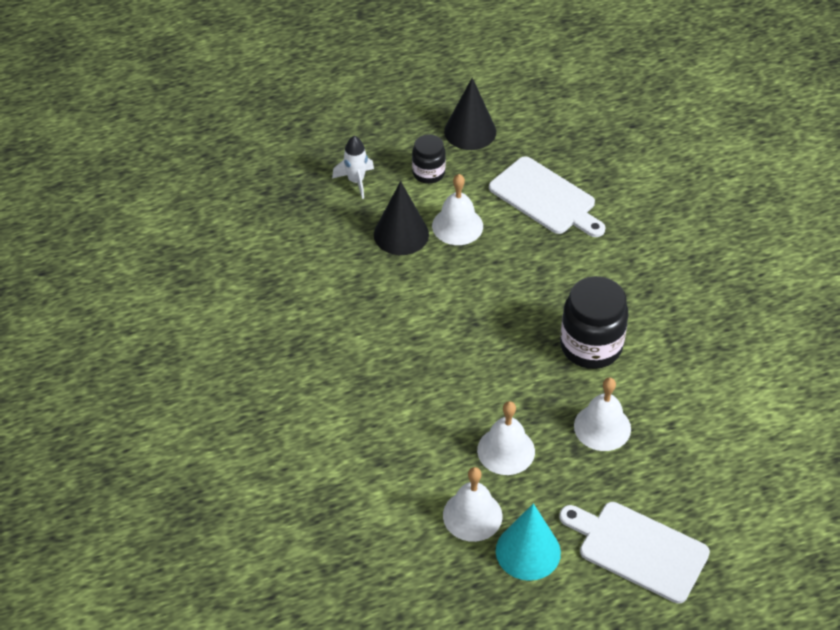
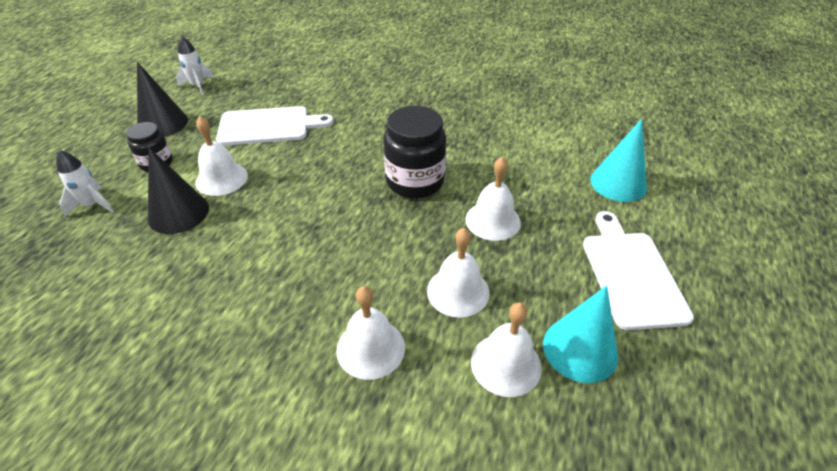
camera: 50 degrees left, 5 degrees down
white cutting board [559,502,710,604] -> white cutting board turned 105 degrees clockwise [583,211,694,330]
none -> white rocket [176,36,214,96]
none -> white bell [336,286,405,380]
none -> turquoise cone [590,118,647,202]

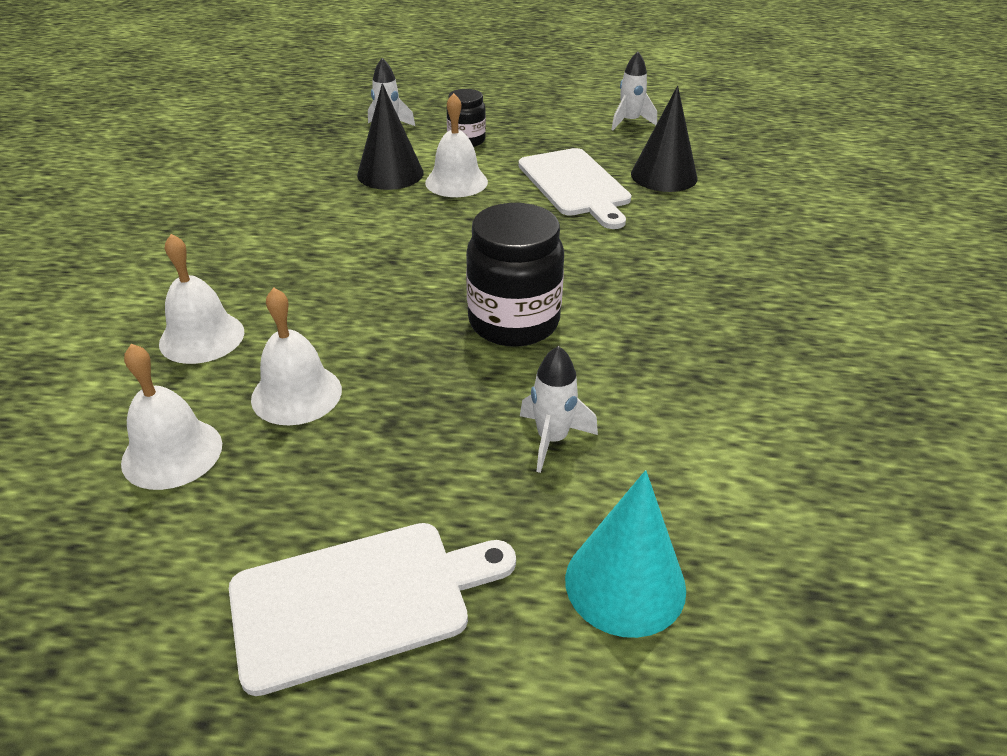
camera: 75 degrees right, 5 degrees down
black cone [137,62,188,137] -> black cone moved to [631,86,698,192]
white bell [465,157,521,241] -> none
turquoise cone [543,285,618,383] -> none
none -> white rocket [520,346,598,473]

